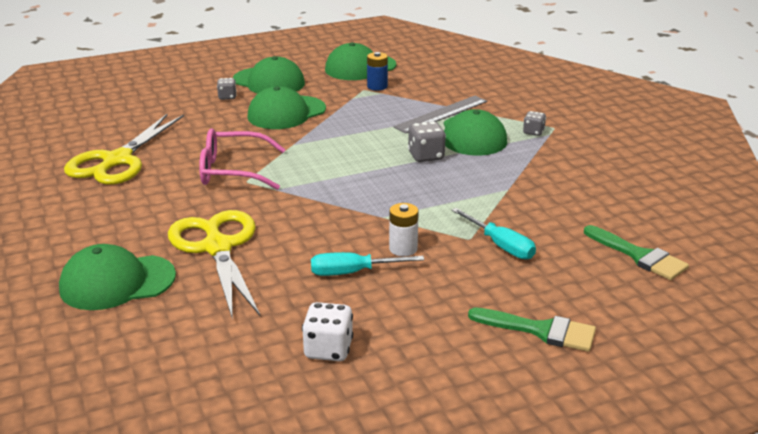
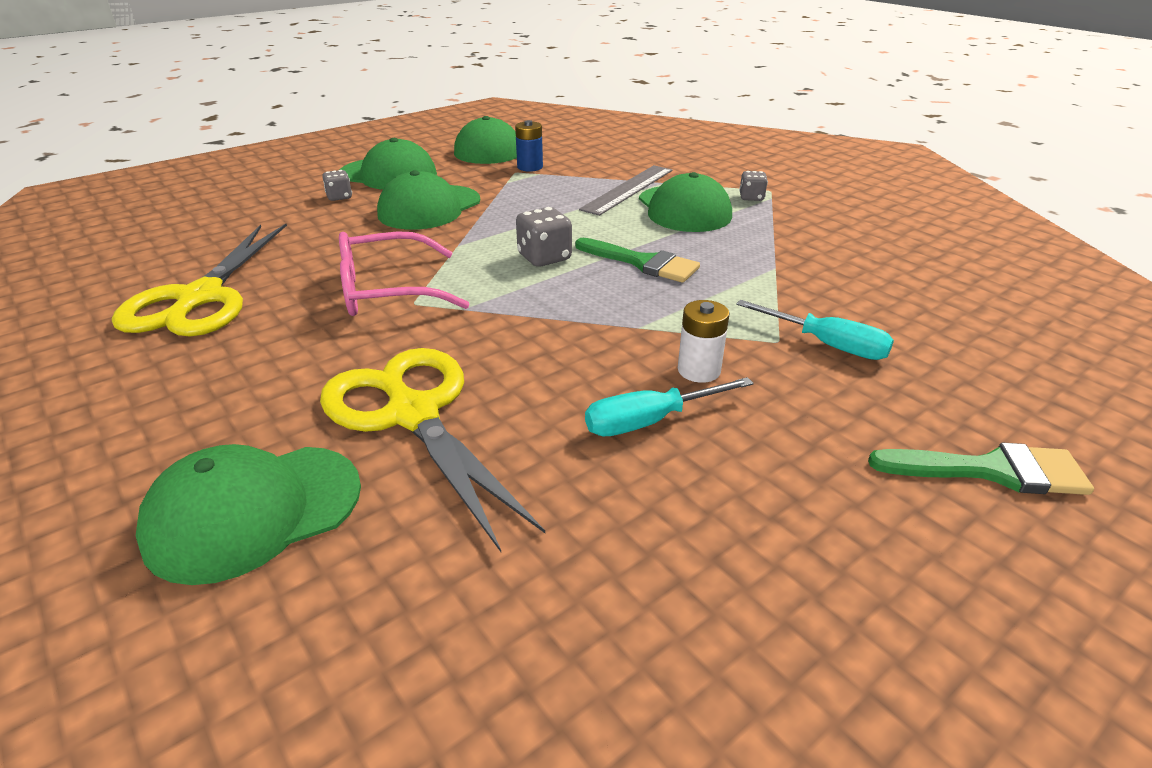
camera: 15 degrees left, 5 degrees up
white dice [302,302,353,361] -> none
grey dice [408,121,446,162] -> grey dice moved to [516,207,572,267]
green brush [584,225,689,280] -> green brush moved to [575,238,700,283]

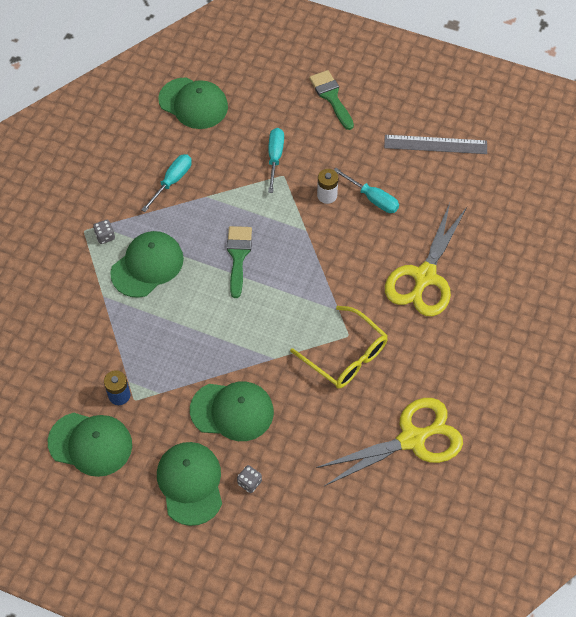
camera: 120 degrees left, 25 degrees up
green cap [136,444,361,585] -> green cap moved to [158,77,228,129]
pink glasses [339,232,470,316] -> yellow glasses [290,306,388,389]
grey dice [516,207,572,267] -> none
grey ruler [579,165,672,216] -> grey ruler moved to [384,135,487,154]
none -> turquoise screwdriver [141,154,192,212]

